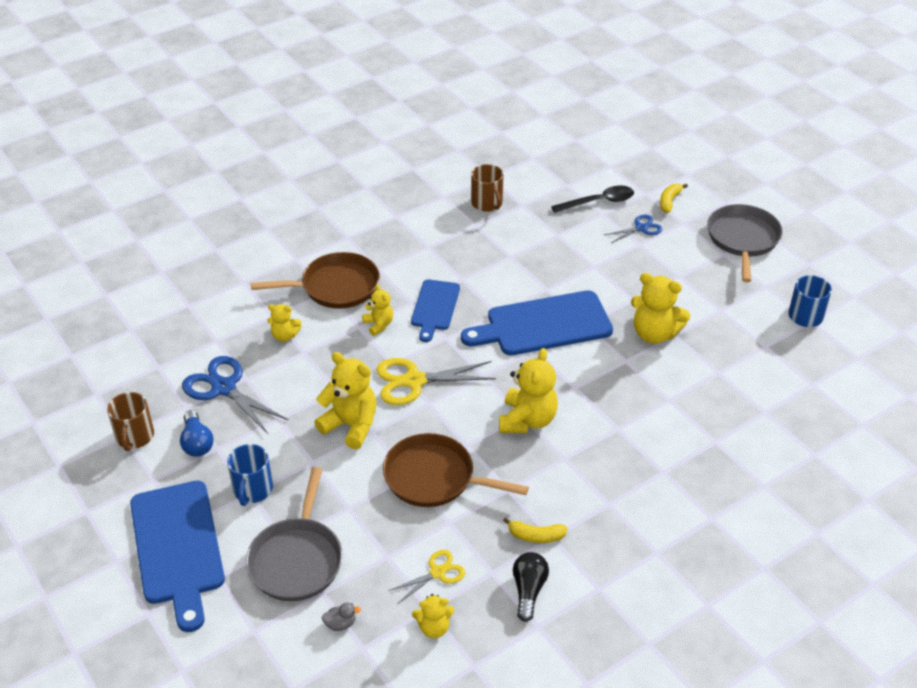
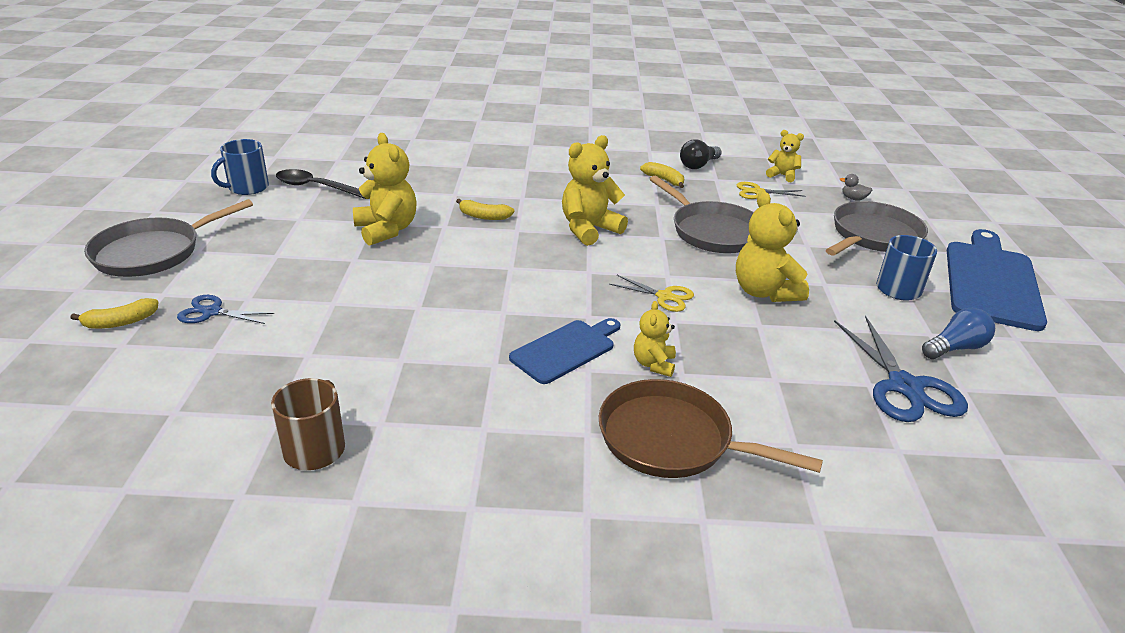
camera: 145 degrees left, 10 degrees down
brown mug [107,392,154,451] -> none
blue light bulb [180,410,214,457] -> blue light bulb turned 45 degrees clockwise [922,308,995,359]
yellow teddy bear [268,304,302,342] -> none
yellow scissors [376,358,496,405] -> yellow scissors [609,275,694,312], size x0.57
brown pan [383,433,529,507] -> grey pan [650,176,754,253]
blue cutting board [461,290,613,355] -> none
black spoon [551,186,634,213] -> black spoon moved to [276,169,366,199]
none -> yellow banana [456,199,515,220]

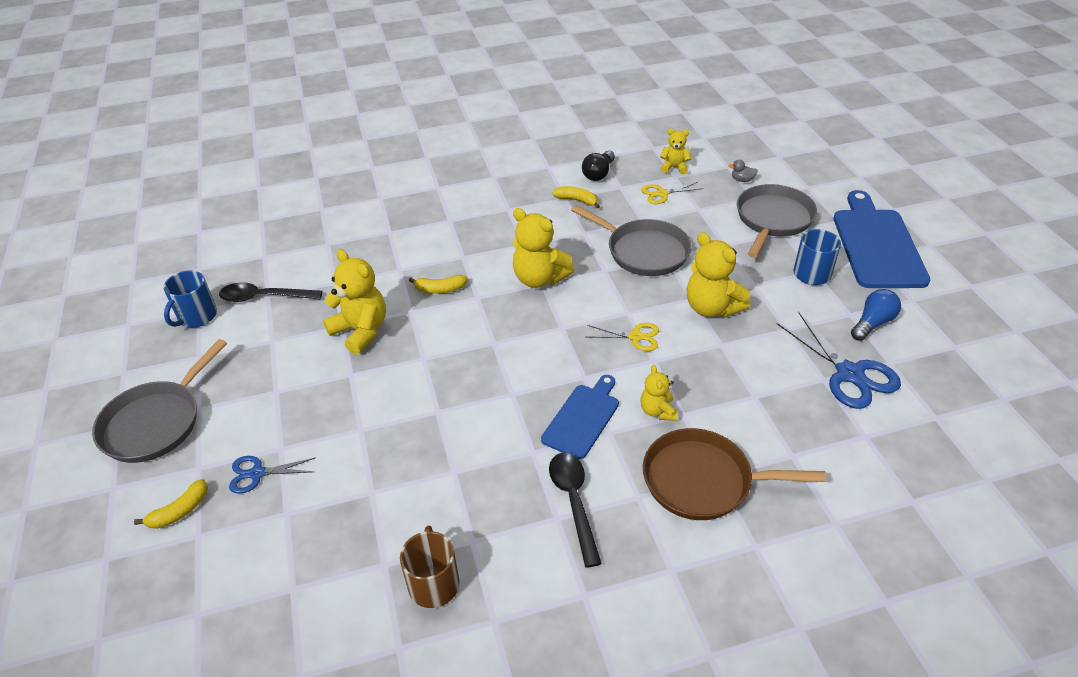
camera: 15 degrees left, 10 degrees up
yellow teddy bear [562,135,628,246] -> yellow teddy bear turned 90 degrees counterclockwise [513,208,574,288]
none -> black spoon [549,453,602,568]

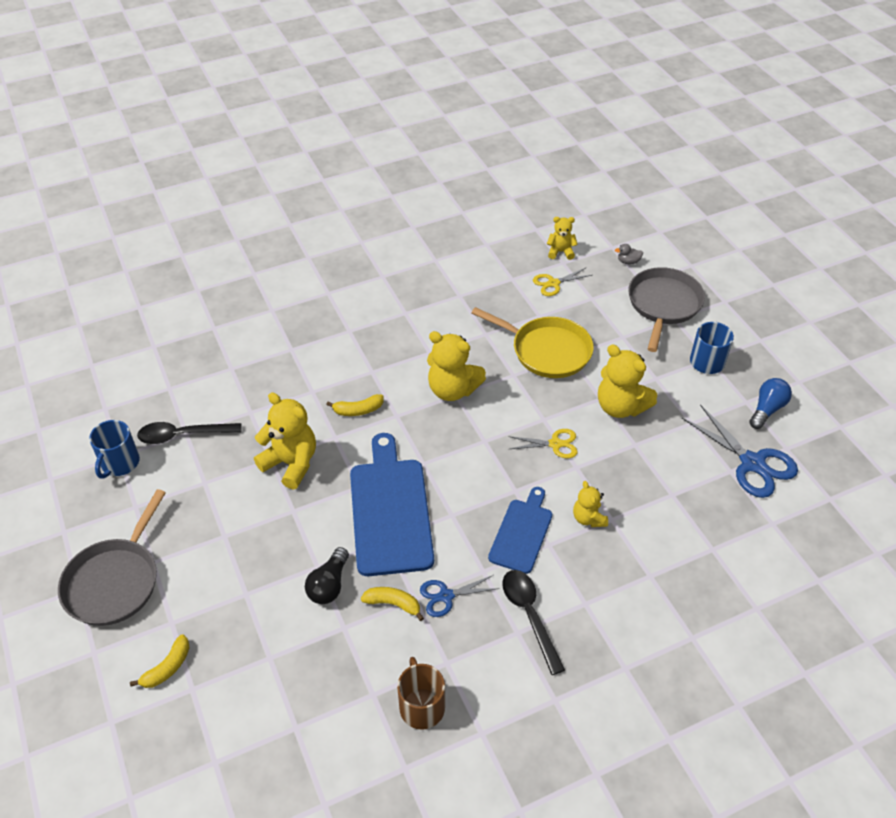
camera: 10 degrees left, 5 degrees up
blue scissors [229,456,316,494] -> blue scissors moved to [420,575,499,617]
yellow banana [552,186,600,208] -> yellow banana moved to [361,587,424,621]
grey pan [571,205,692,276] -> yellow pan [471,307,594,378]
black light bulb [582,151,615,181] -> black light bulb moved to [305,547,349,604]
brown pan [643,428,826,520] -> none
blue cutting board [833,190,930,288] -> blue cutting board moved to [350,433,434,576]

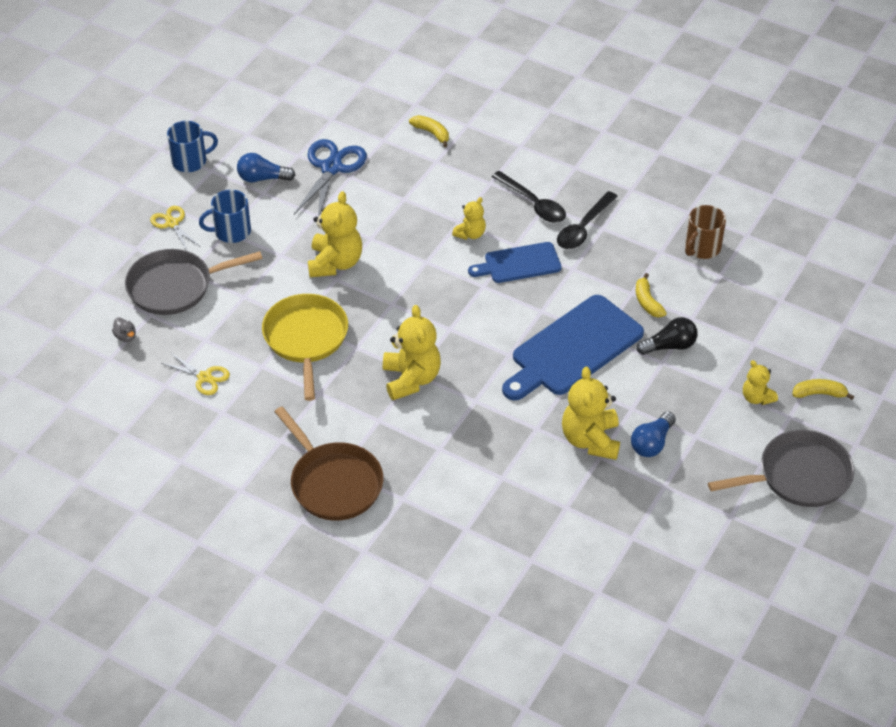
camera: 125 degrees left, 0 degrees up
blue mug [89,420,140,479] -> blue mug moved to [167,121,218,172]
black spoon [137,422,241,444] -> black spoon moved to [492,171,566,223]
yellow banana [326,394,384,416] -> yellow banana moved to [409,115,449,147]
blue scissors [420,575,499,617] -> none
yellow scissors [508,429,578,458] -> yellow scissors moved to [150,206,201,251]
yellow teddy bear [547,217,578,260] -> yellow teddy bear moved to [743,360,778,405]
none -> brown pan [274,407,383,521]
none -> blue light bulb [631,411,676,457]

